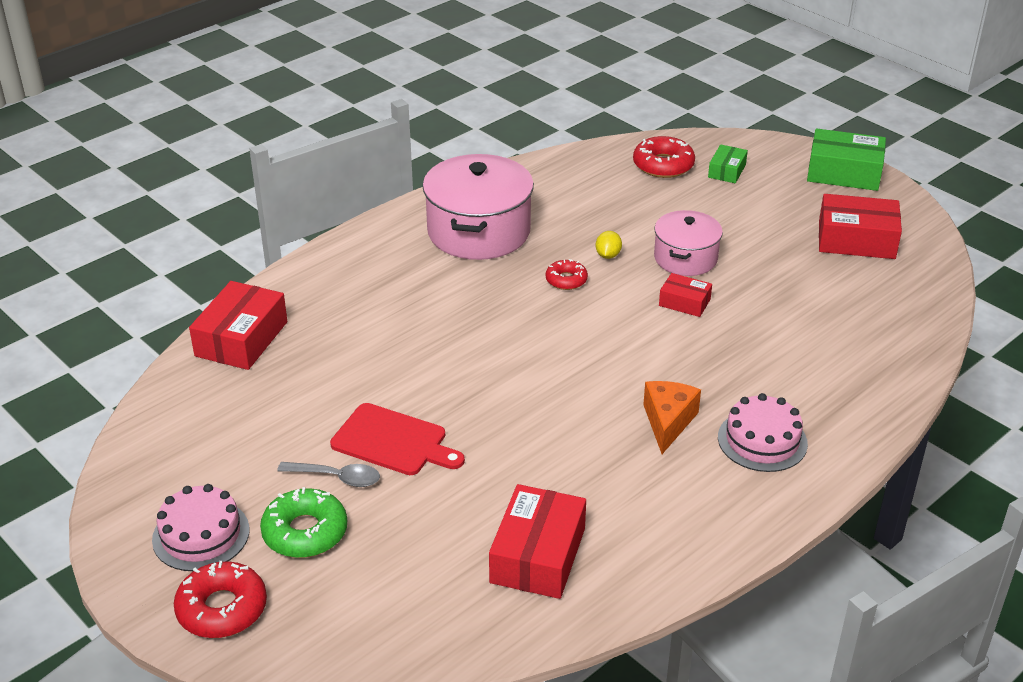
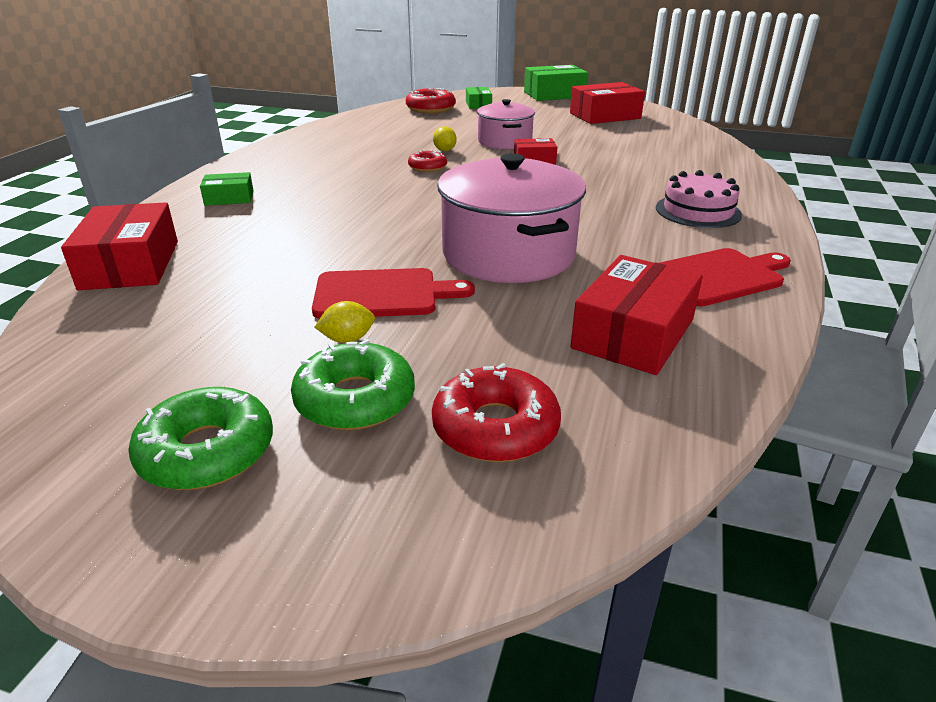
camera: 30 degrees left, 5 degrees down
pink cake [152,484,250,571] -> green donut [128,387,273,490]
red donut [174,561,267,638] -> red donut moved to [432,363,561,462]
grey spoon [277,462,380,487] -> yellow lemon [314,301,375,343]
pink pot [423,154,534,260] -> pink pot moved to [437,153,586,283]
red box [489,484,586,599] -> red box turned 45 degrees clockwise [570,255,703,375]
orange cheese [643,381,701,454] -> none
none -> green box [200,172,254,206]
none -> red cutting board [660,248,791,306]

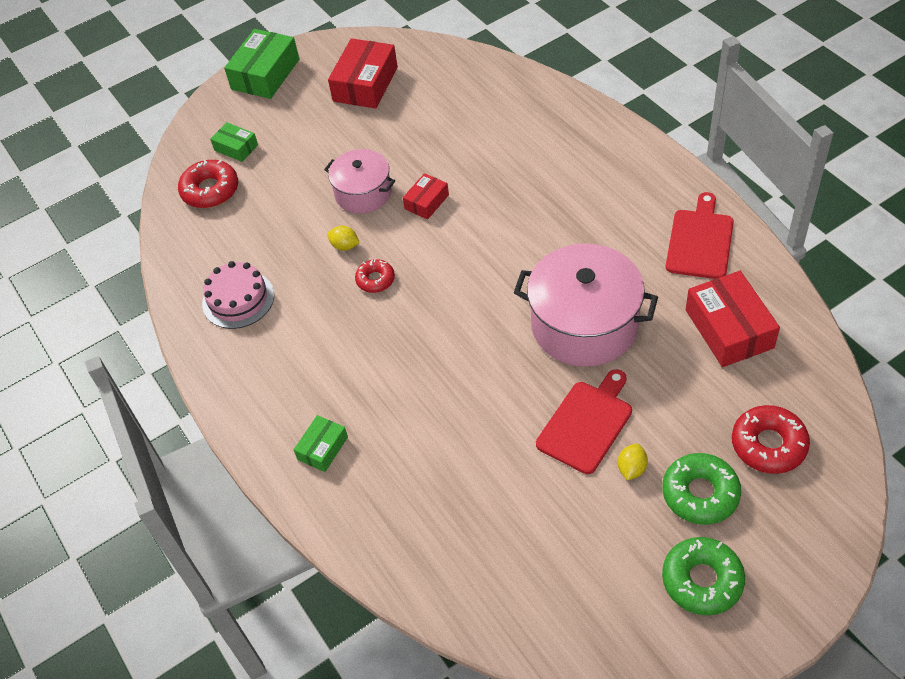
camera: 45 degrees left, 20 degrees up
red box [61,202,178,290] -> none
pink cake [656,170,742,228] -> pink cake moved to [202,261,274,329]

